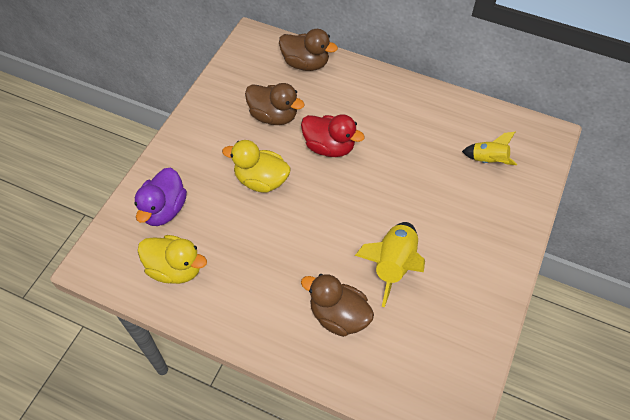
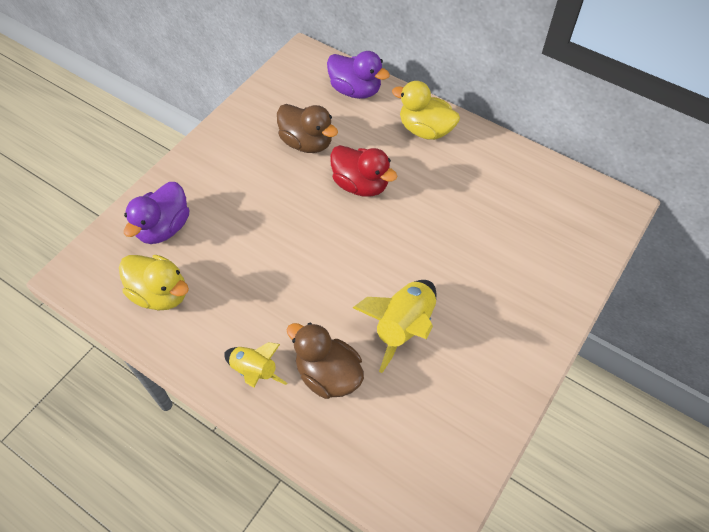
camera: 10 degrees right, 0 degrees up
yellow duck [222,140,291,192] -> yellow duck moved to [392,81,460,140]
brown duck [279,29,338,71] -> purple duck [327,51,390,99]
yellow rocket [462,132,517,165] -> yellow rocket moved to [224,342,287,388]

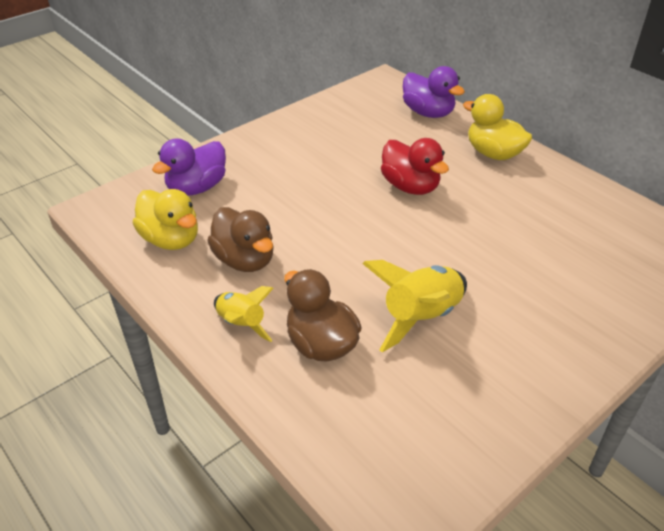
camera: 15 degrees right, 15 degrees down
brown duck [277,104,338,153] -> brown duck moved to [207,207,274,272]

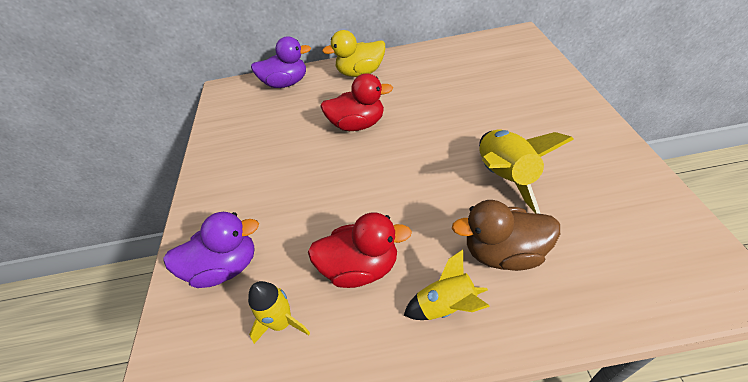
camera: 50 degrees left, 5 degrees up
yellow duck [133,189,198,250] -> yellow rocket [248,281,310,344]
purple duck [152,138,226,196] -> purple duck turned 90 degrees counterclockwise [163,212,259,288]
brown duck [207,207,274,272] -> red duck [308,213,412,288]

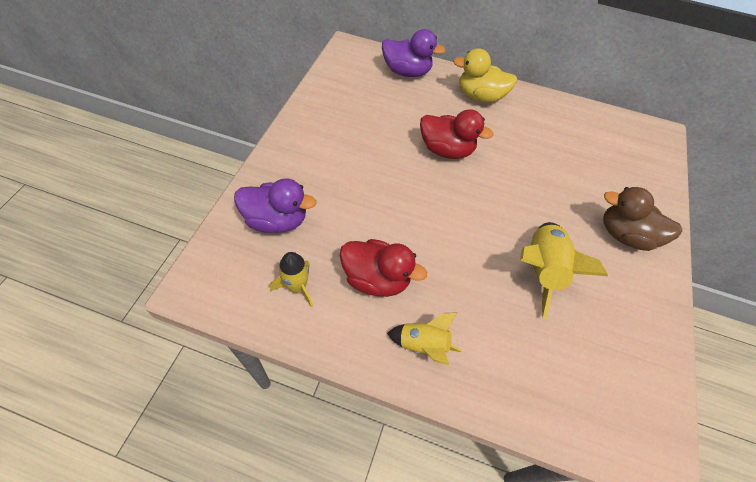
camera: 15 degrees right, 10 degrees up
brown duck [452,200,560,271] -> brown duck moved to [603,187,682,251]

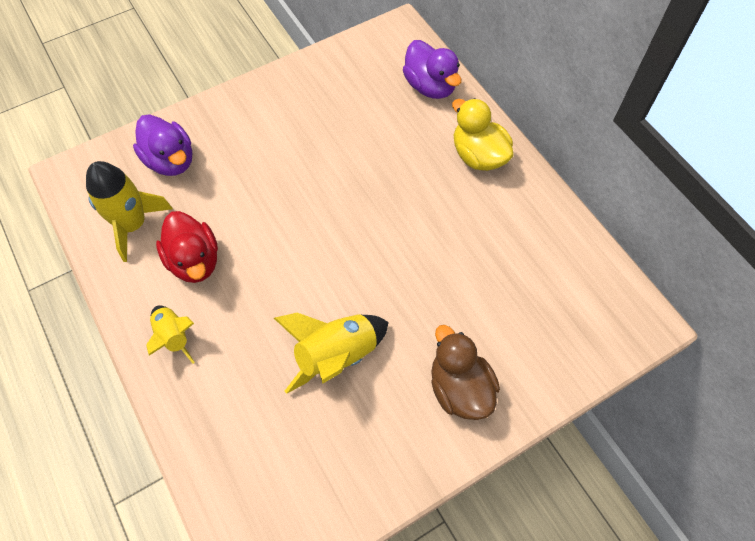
camera: 45 degrees right, 5 degrees up
yellow rocket [270,252,313,308] -> yellow rocket [86,161,173,262], size x1.61
red duck [420,109,494,159] -> none

